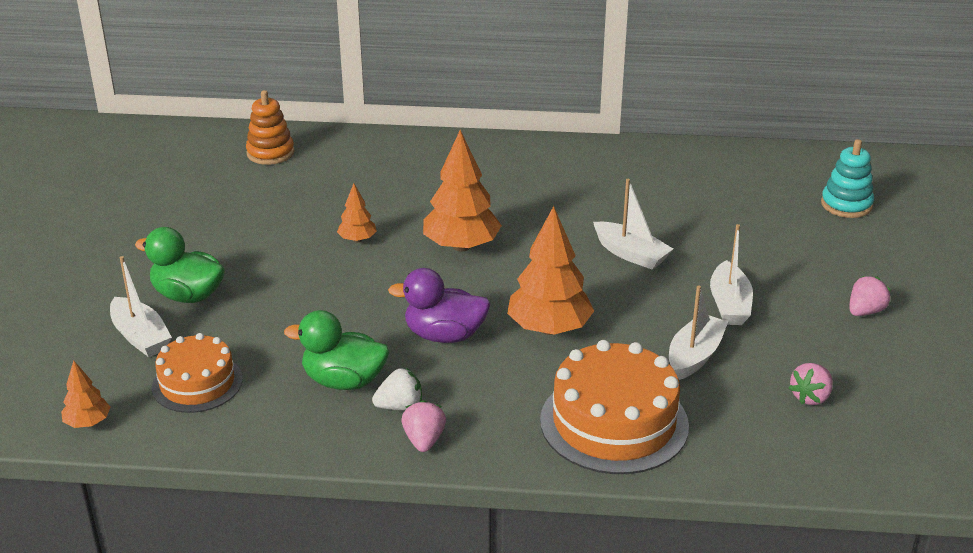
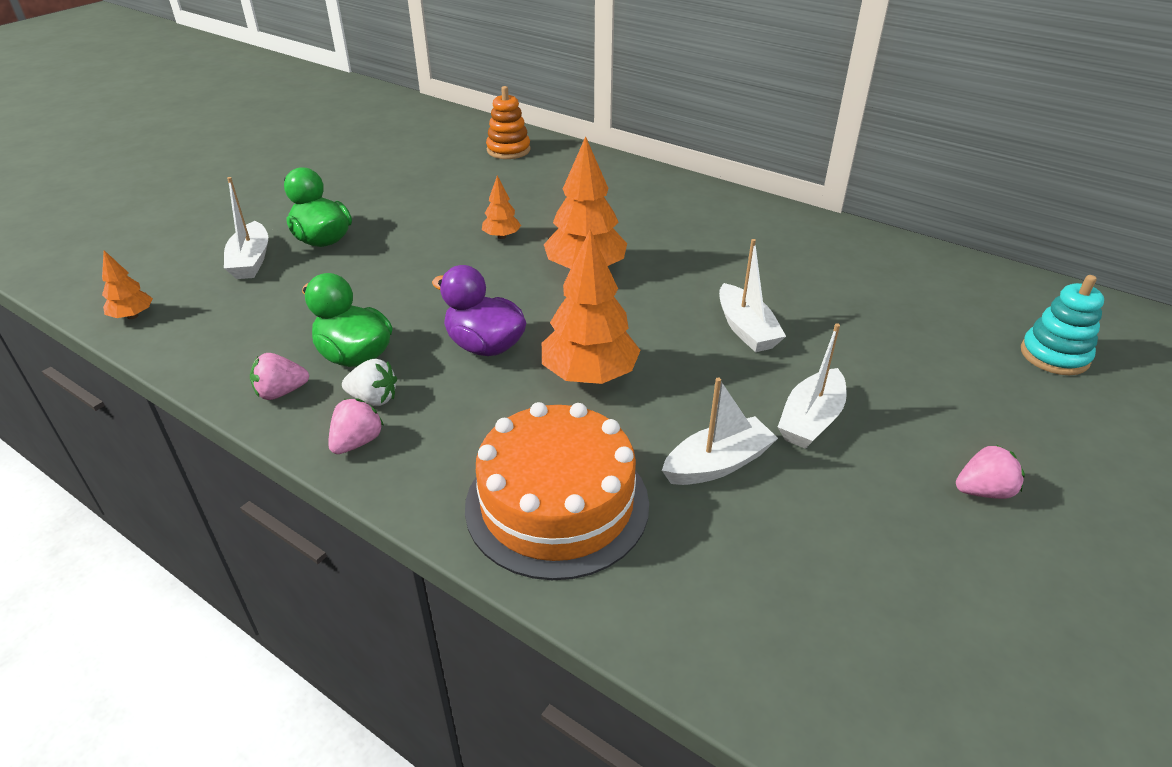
camera: 30 degrees right, 5 degrees up
orange cake [152,333,243,413] -> none
pink strawberry [789,363,833,405] -> pink strawberry moved to [250,353,309,400]

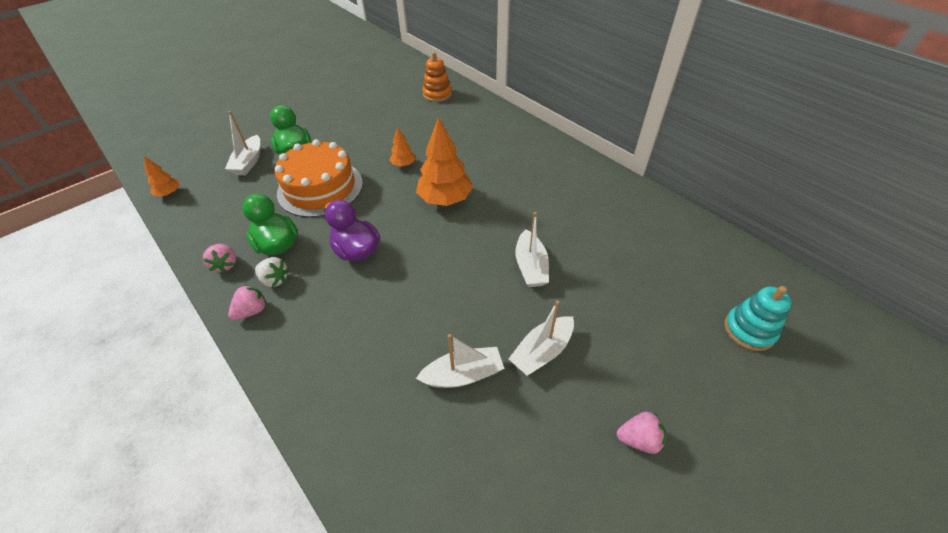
camera: 15 degrees right, 10 degrees up
pink strawberry [250,353,309,400] -> pink strawberry turned 105 degrees counterclockwise [203,244,236,273]
orange cake [465,402,649,580] -> orange cake moved to [275,139,363,217]
orange tree [542,229,641,384] -> none

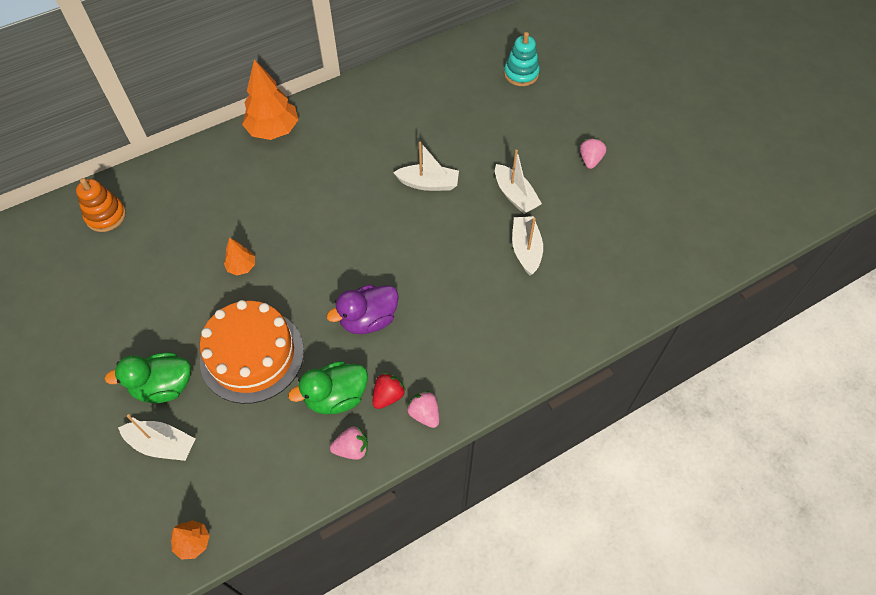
camera: 80 degrees left, 10 degrees up
white strawberry [255,257,289,287] -> red strawberry [373,373,406,409]
orange tree [416,117,473,206] -> orange tree moved to [242,59,298,140]

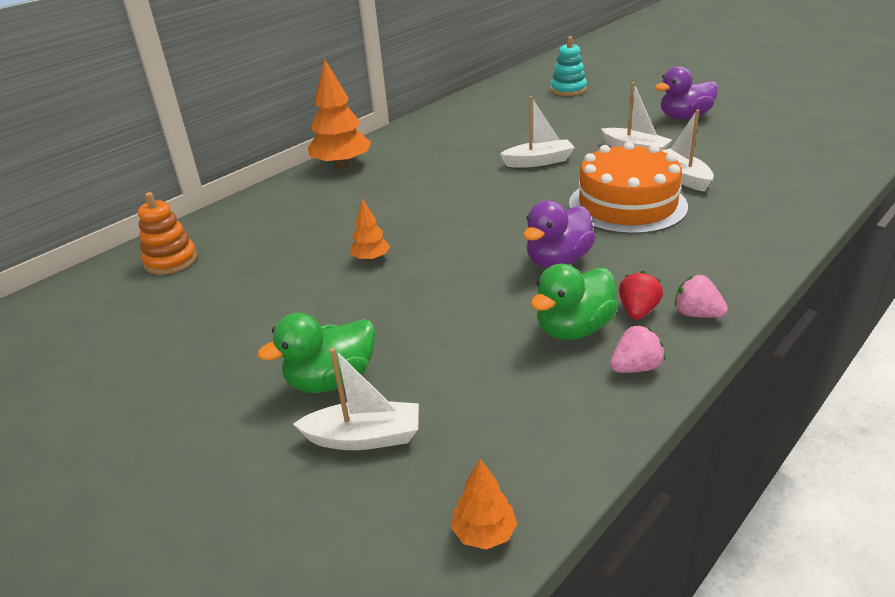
camera: 15 degrees left, 25 degrees down
orange cake [200,300,304,404] -> orange cake moved to [569,142,688,234]
pink strawberry [580,138,606,169] -> purple duck [655,66,718,120]

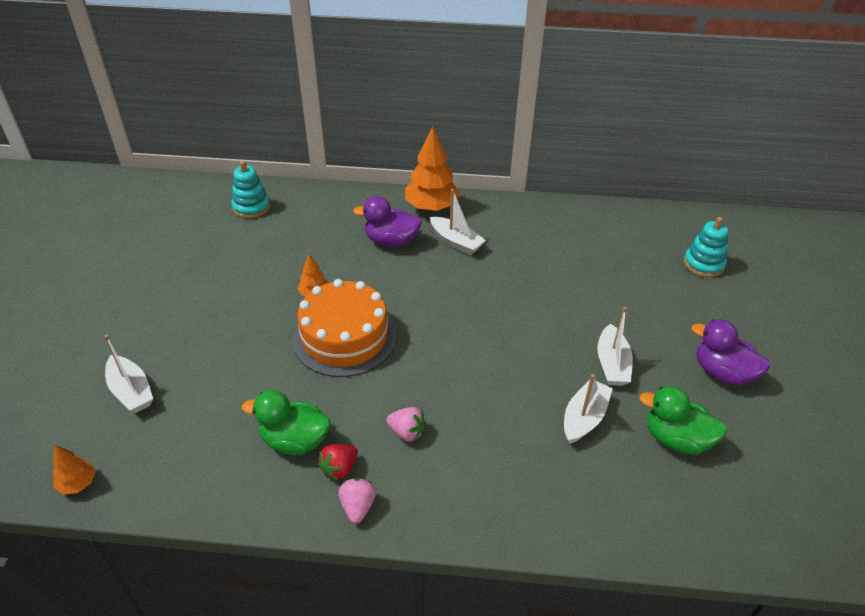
camera: 50 degrees right, 10 degrees up
orange stacking toy [138,192,197,275] -> turquoise stacking toy [231,161,270,218]
green duck [258,313,376,393] -> green duck moved to [639,386,727,455]
white boat [500,96,575,168] -> white boat moved to [430,189,486,255]
purple duck [523,201,596,268] -> purple duck moved to [353,196,422,247]
orange cake [569,142,688,234] -> orange cake moved to [292,279,397,377]
pink strawberry [610,325,665,373] -> pink strawberry moved to [386,407,426,442]
red strawberry [619,271,663,320] -> red strawberry turned 150 degrees clockwise [318,444,358,481]

